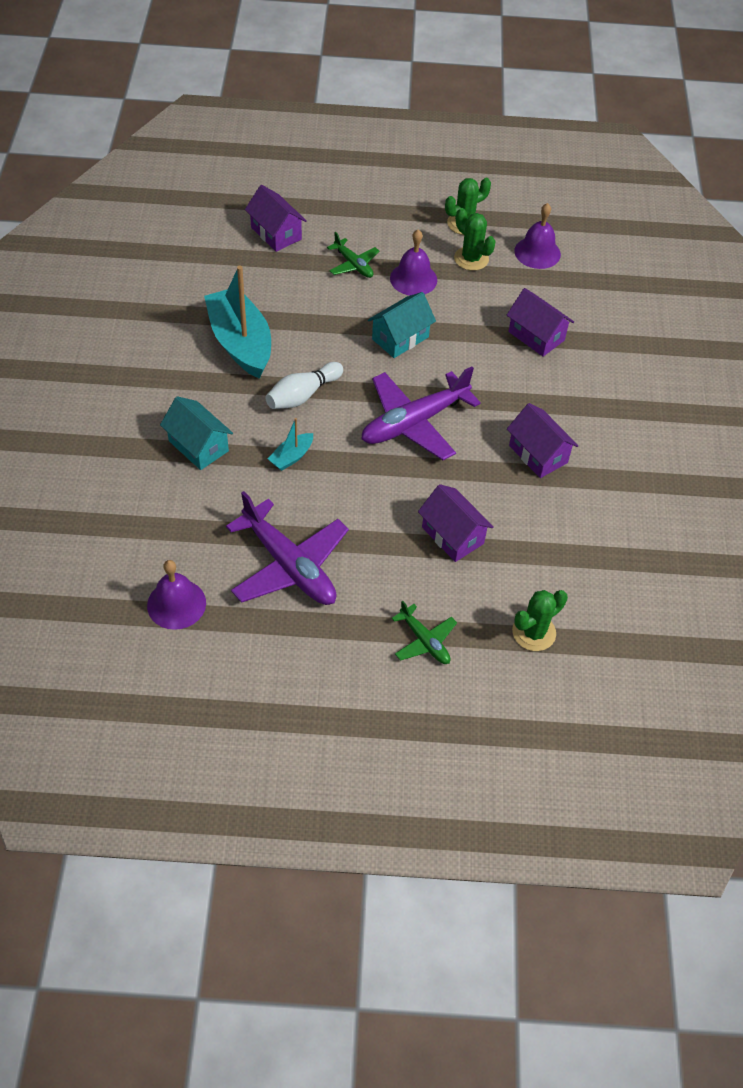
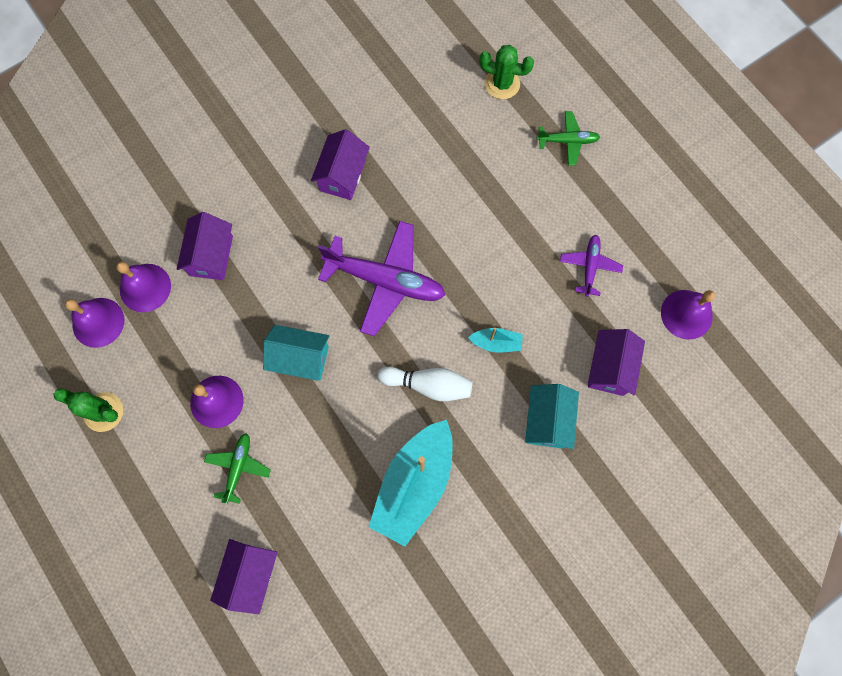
camera: 125 degrees left, 20 degrees up
purple plane [226,491,349,605] -> purple plane [560,235,623,297], size x0.52
green plane [392,600,457,664] -> green plane turned 75 degrees clockwise [537,111,600,166]
purple house [418,484,494,562] -> purple house moved to [588,329,645,396]
green cactus [454,208,496,271] -> none
none -> purple bell [116,262,171,312]

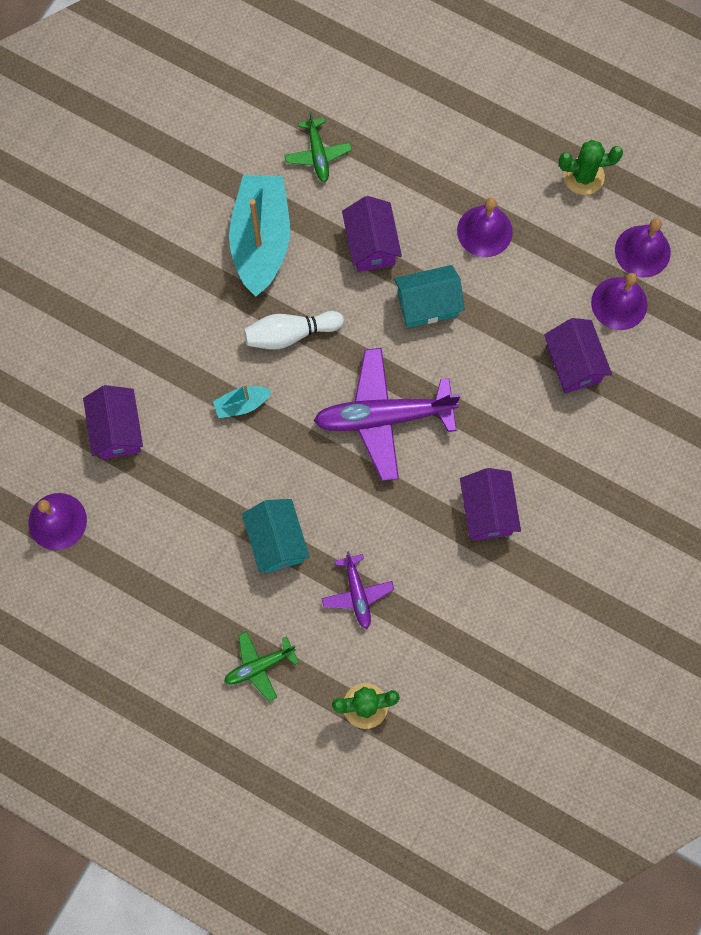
camera: 155 degrees right, 0 degrees up
green plane [204,433,271,504] -> green plane moved to [284,111,352,182]
purple house [210,539,278,614] -> purple house moved to [342,196,402,272]
turquoise house [525,384,579,449] -> turquoise house moved to [242,499,310,573]
purple plane [560,235,623,297] -> purple plane moved to [321,551,394,629]

